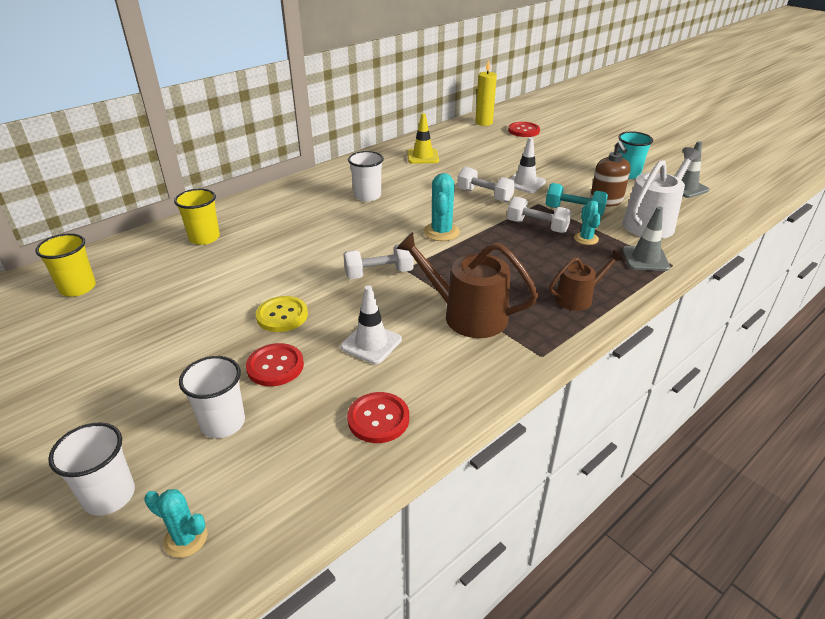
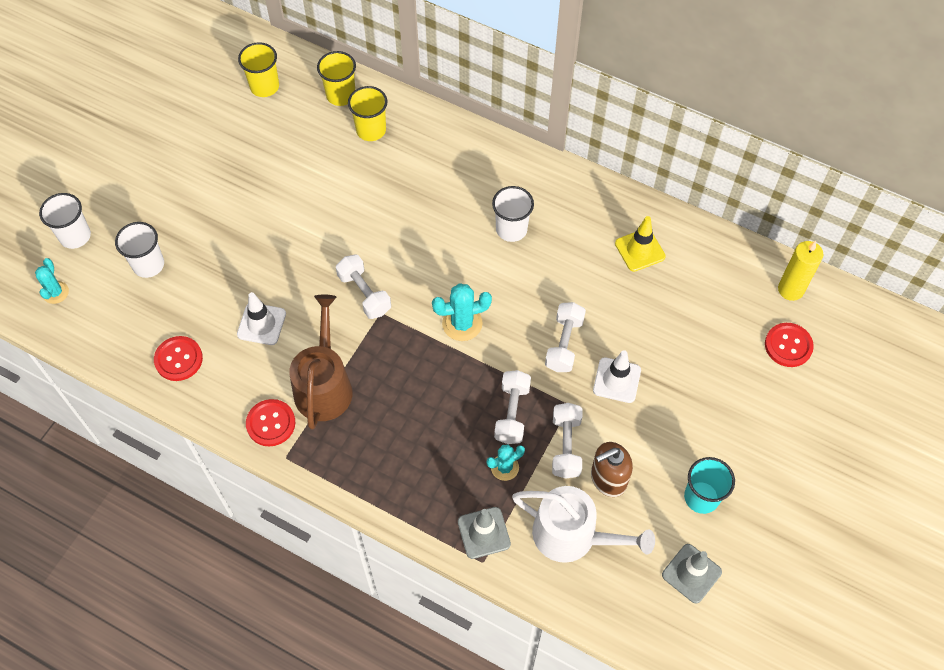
camera: 70 degrees right, 25 degrees up
red button [246,343,304,386] -> red button moved to [246,399,295,447]
yellow button [256,296,308,332] -> none
turquoise dumbbell [545,183,608,216] -> white dumbbell [552,403,582,478]
brown watering can [549,250,623,311] -> none
none -> yellow cup [317,51,356,106]

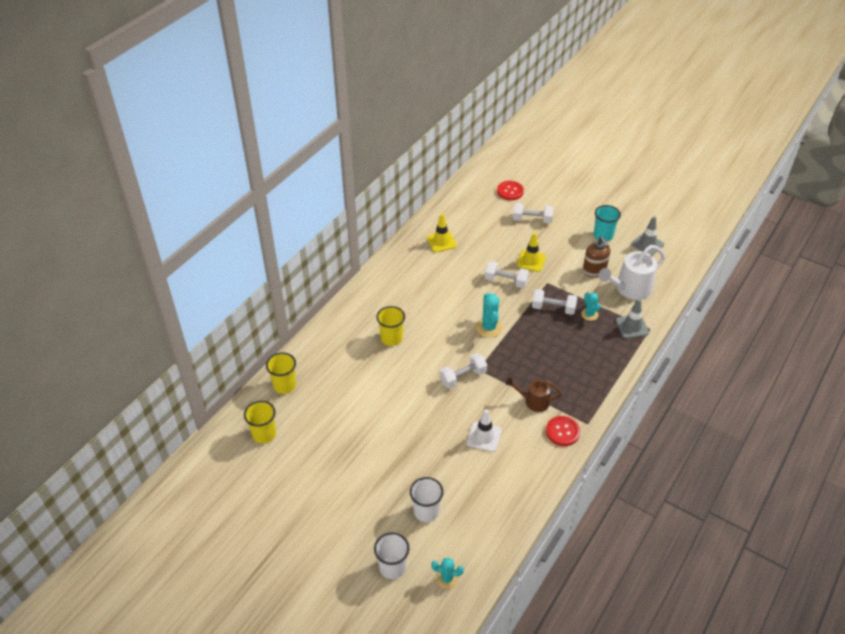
camera: 85 degrees left, 15 degrees down
red button [154,336,203,381] -> none
brown watering can [289,295,352,430] -> brown watering can [506,377,562,412], size x0.60
yellow cup [348,86,388,141] -> yellow cup moved to [377,306,405,346]
white cup [492,186,534,242] -> none
white watering can [512,486,655,563] -> white watering can turned 150 degrees counterclockwise [599,245,665,300]
white dumbbell [552,403,582,478] -> white dumbbell moved to [513,203,553,223]
white traffic cone [593,350,641,403] -> yellow traffic cone [516,233,546,272]
yellow candle [778,241,823,301] -> none

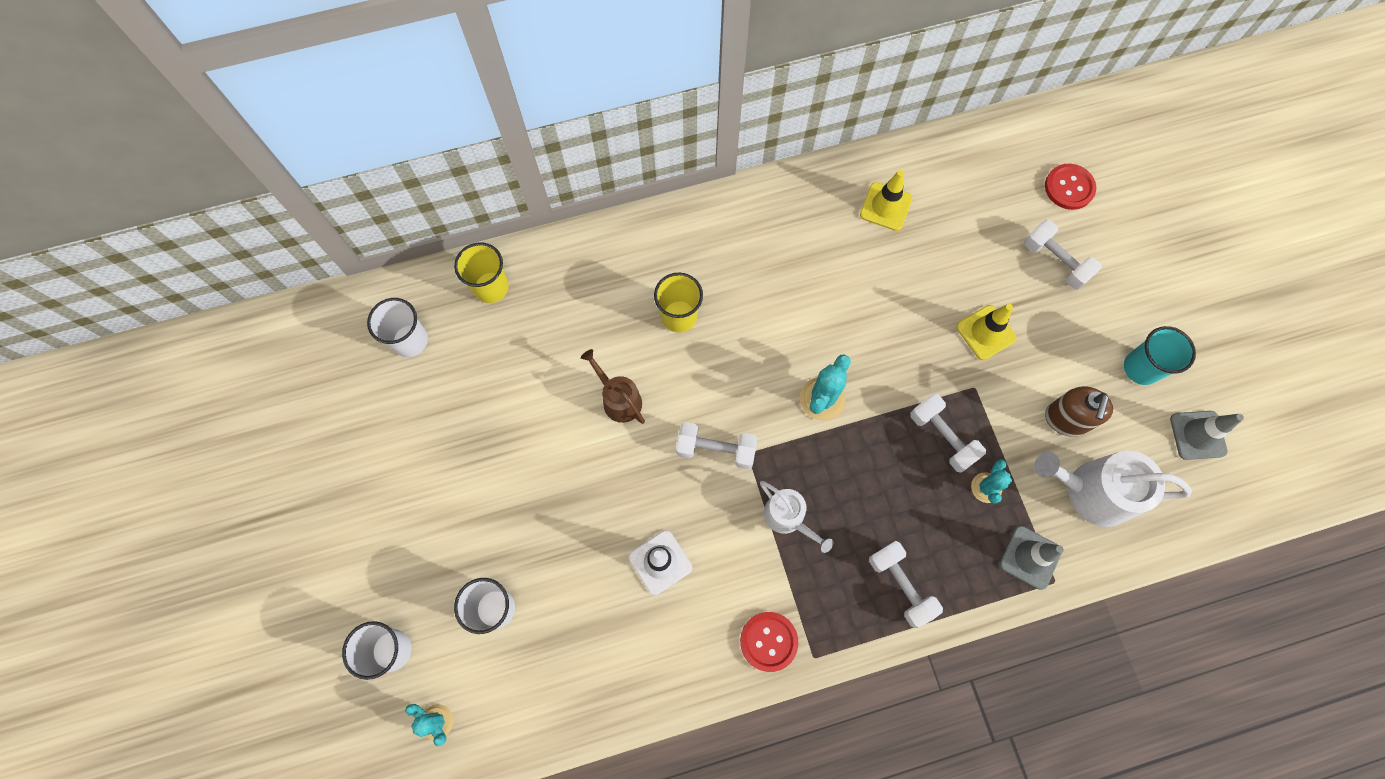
camera: 40 degrees right, 25 degrees up
yellow cup [244,401,276,443] -> white cup [367,298,428,357]
white dumbbell [485,261,529,288] -> white dumbbell moved to [869,541,943,628]
brown watering can [506,377,562,412] -> brown watering can moved to [581,349,645,424]
none -> white watering can [760,481,833,553]

